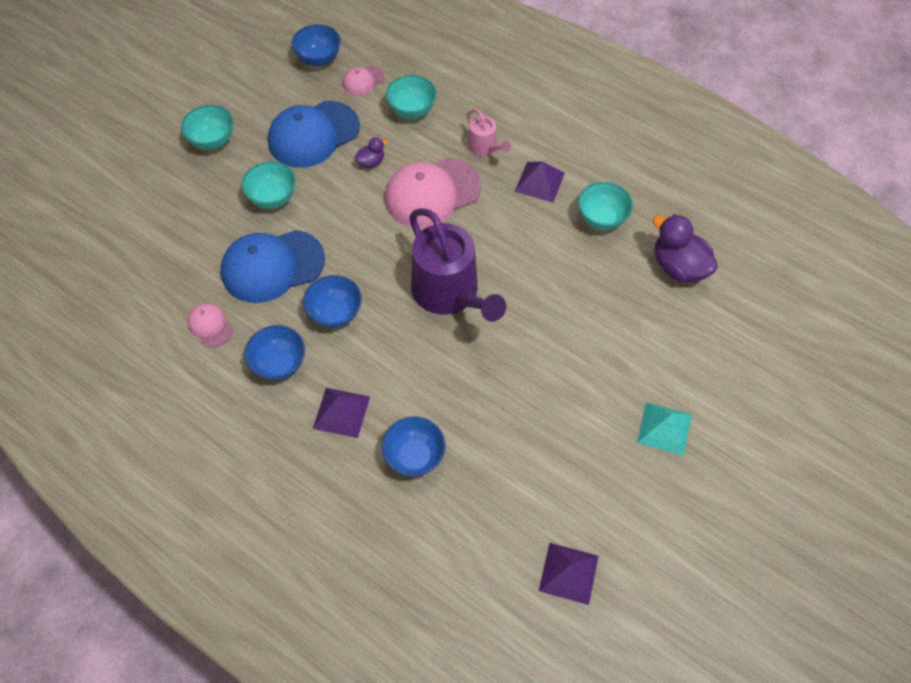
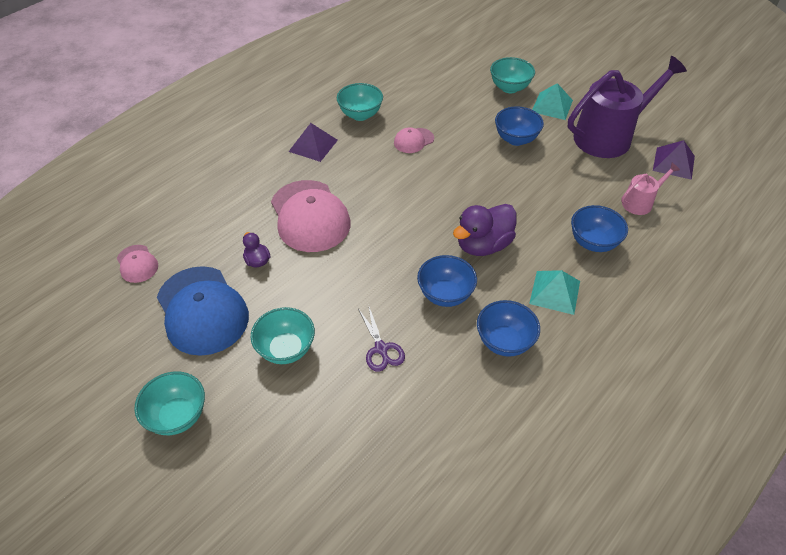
camera: 85 degrees left, 10 degrees down
pink cap [188,303,233,347] -> pink cap moved to [394,128,434,153]
blue cap [220,230,325,303] -> purple scissors [358,307,405,372]
blue bowl [292,24,341,66] -> blue bowl moved to [495,106,544,146]
purple pyramid [313,388,370,438] -> turquoise pyramid [529,270,580,315]
turquoise bowl [386,75,437,119] -> turquoise bowl moved to [490,57,535,93]
purple watering can [409,208,506,322] -> purple watering can moved to [568,56,687,158]
pink watering can [467,109,511,157] -> pink watering can moved to [621,163,680,215]
purple duck [652,214,718,282] -> purple duck moved to [453,204,517,256]

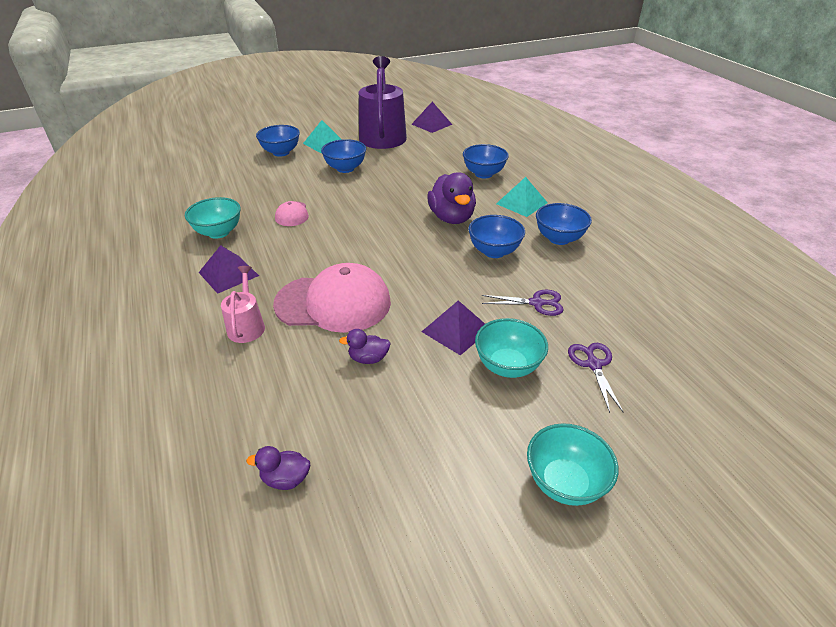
camera: 65 degrees left, 10 degrees down
pink cap [117,245,158,283] -> purple duck [246,446,310,490]
blue cap [157,266,249,356] -> none
turquoise bowl [490,57,535,93] -> blue bowl [256,125,300,157]
pink watering can [621,163,680,215] -> pink watering can moved to [221,266,265,343]
none -> purple pyramid [422,300,485,356]
none -> purple scissors [568,343,623,413]

